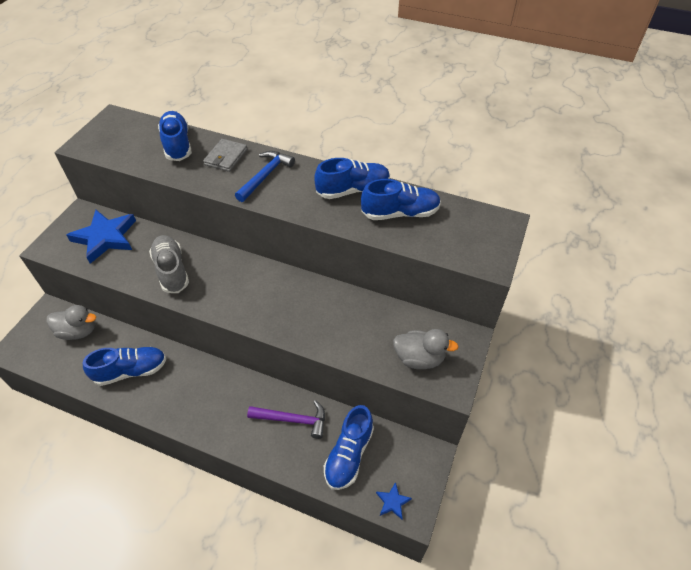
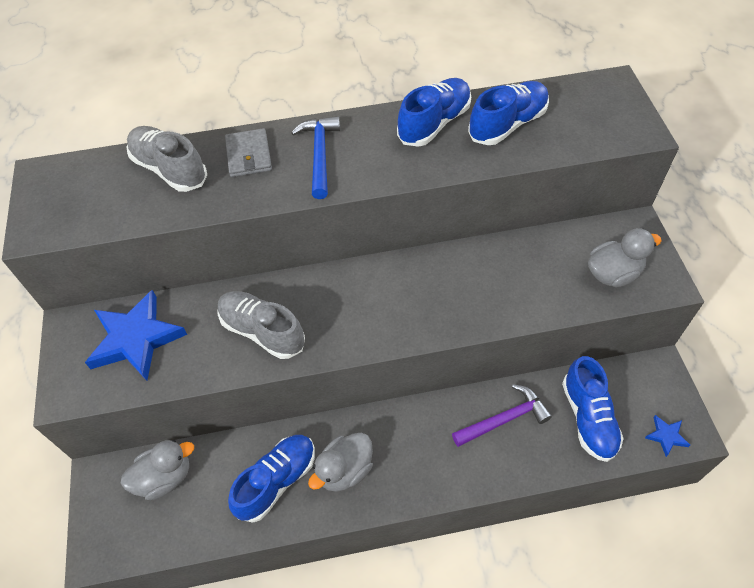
camera: 30 degrees left, 5 degrees up
blue shoe [158,111,192,161] -> grey shoe [127,126,207,192]
none -> grey duck [308,433,373,492]

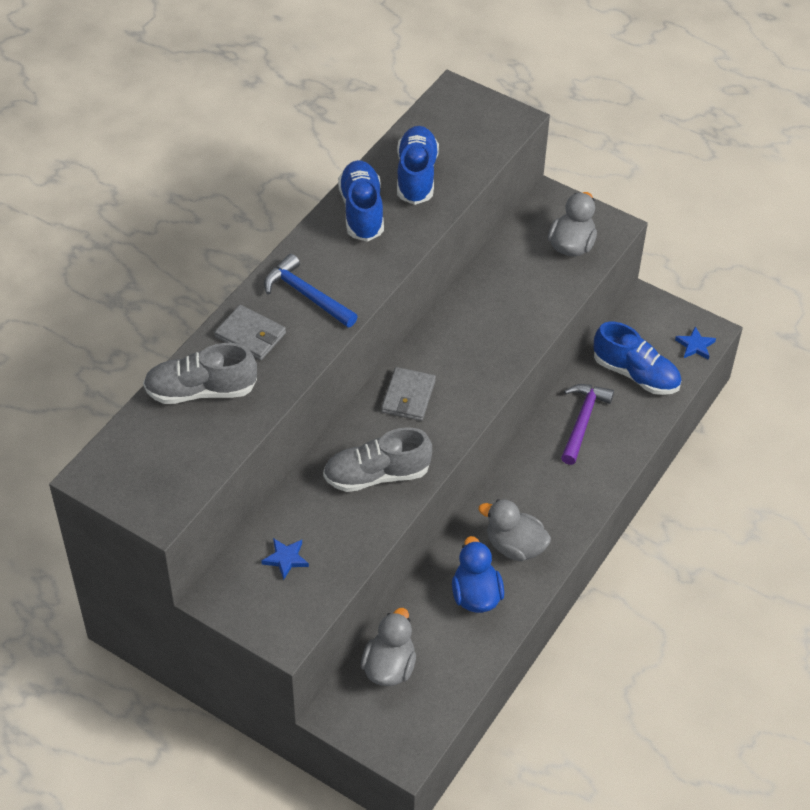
camera: 50 degrees left, 5 degrees down
blue star [85,290,187,381] -> blue star [261,538,309,580], size x0.45
blue shoe [228,435,315,523] -> blue duck [452,536,504,613]
grey duck [308,433,373,492] -> grey duck turned 120 degrees clockwise [478,499,551,561]
none -> grey wallet [381,367,436,421]

